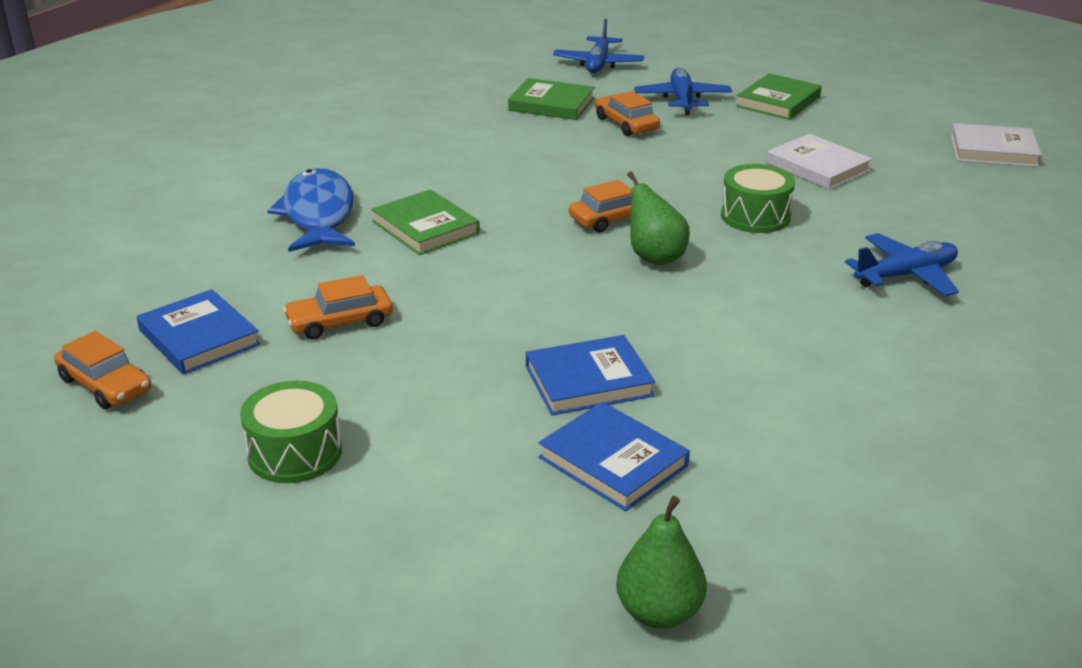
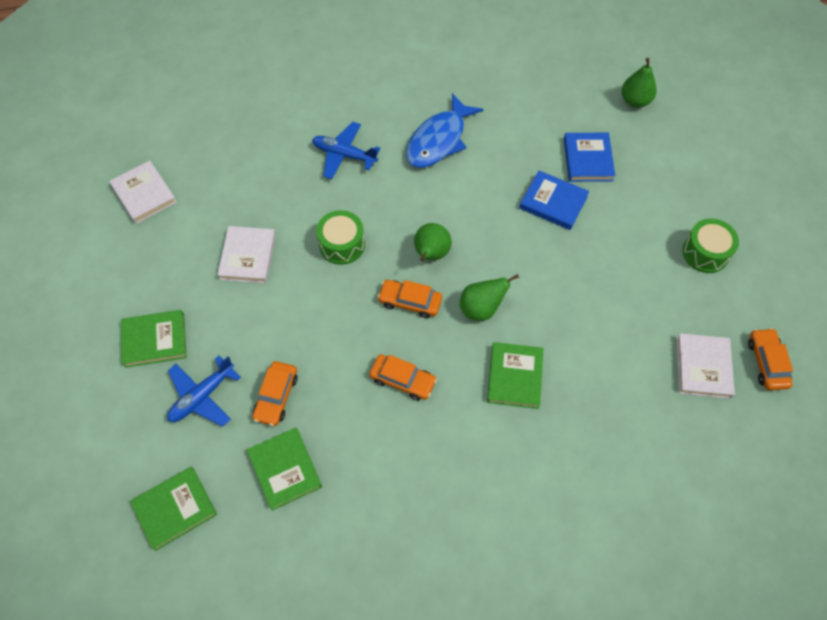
camera: 135 degrees left, 30 degrees up
blue book [137,289,261,375] -> white book [677,333,735,399]
blue fish [267,168,355,252] -> blue fish moved to [406,93,483,168]
orange car [283,275,393,339] -> orange car moved to [369,354,437,401]
blue plane [553,19,644,73] -> green book [130,467,217,551]
none -> green pear [460,274,519,321]

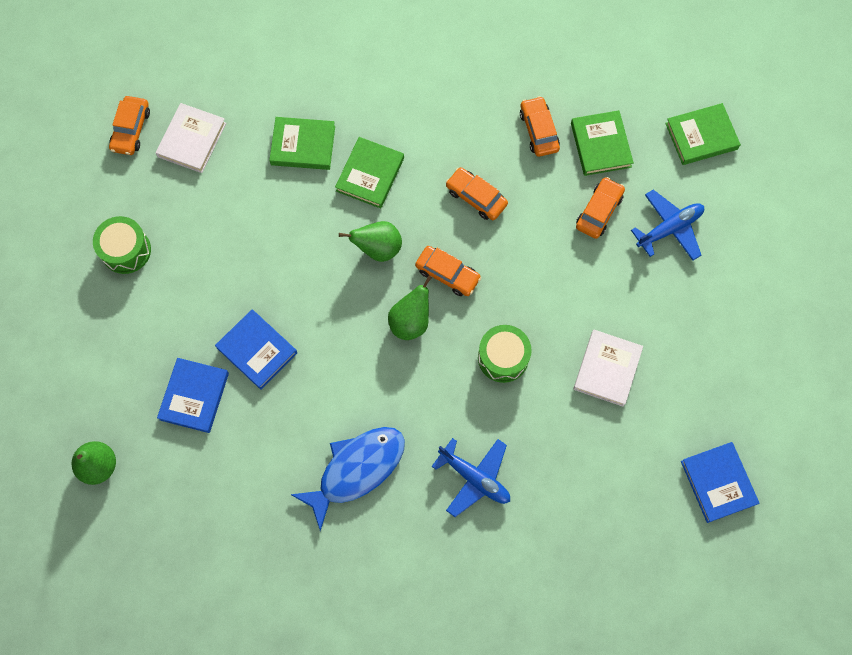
camera: 165 degrees left, 10 degrees up
white book [109,160,177,224] -> blue book [681,442,759,523]
green book [121,310,187,368] -> green book moved to [269,117,335,170]
none -> orange car [520,96,560,157]

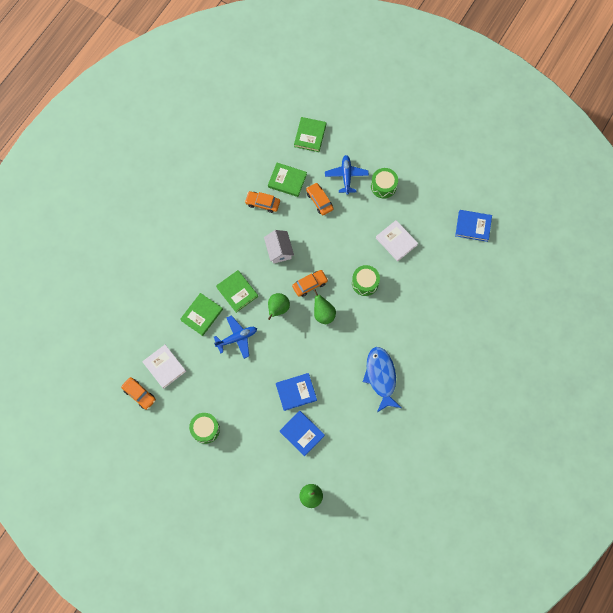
camera: 60 degrees left, 0 degrees up
blue plane [432,438,510,517] -> blue plane moved to [214,315,257,359]
orange car [446,167,508,220] -> white house [264,230,294,264]
none -> green drum [371,168,398,199]

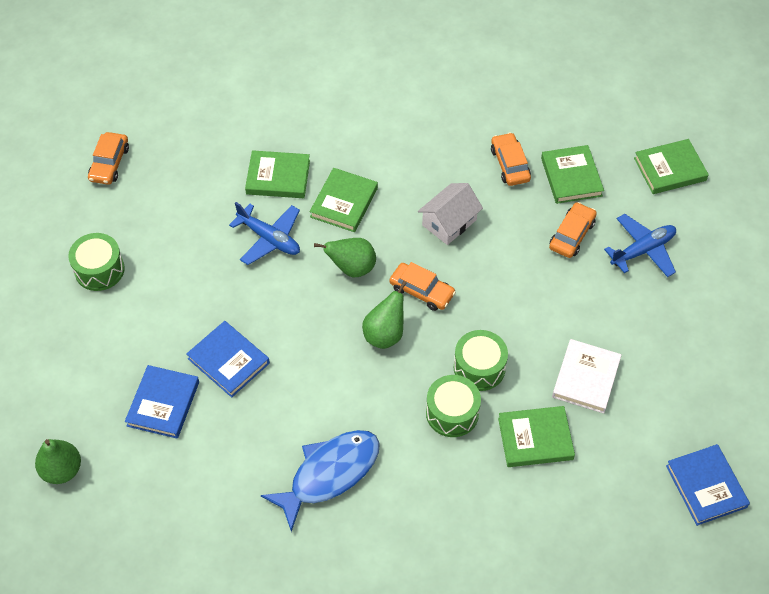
camera: 60 degrees right, 15 degrees down
white book [142,345,186,389] -> none
green drum [371,168,398,199] -> green drum moved to [426,375,481,437]
none -> green book [498,406,575,467]

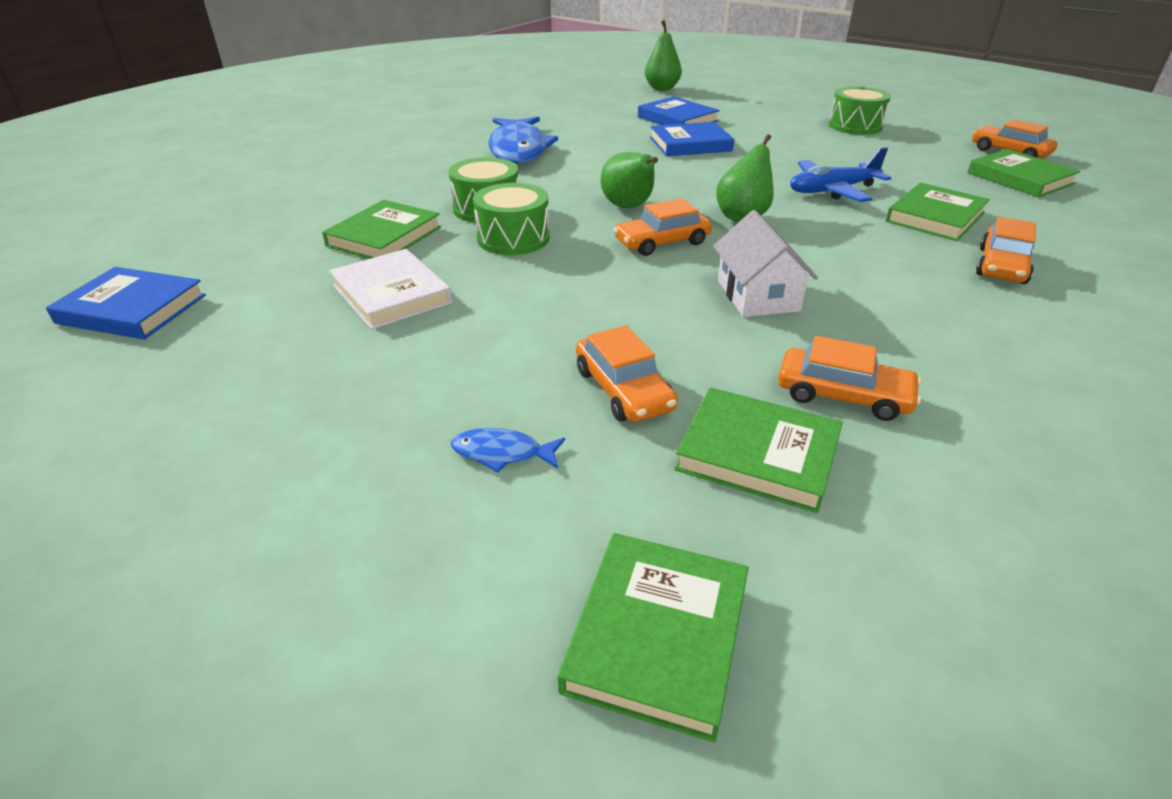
camera: 125 degrees right, 20 degrees down
green book [310,168,378,232] -> green book moved to [967,149,1080,198]
blue plane [604,214,676,277] -> blue fish [451,428,565,473]
none -> orange car [976,217,1036,284]

